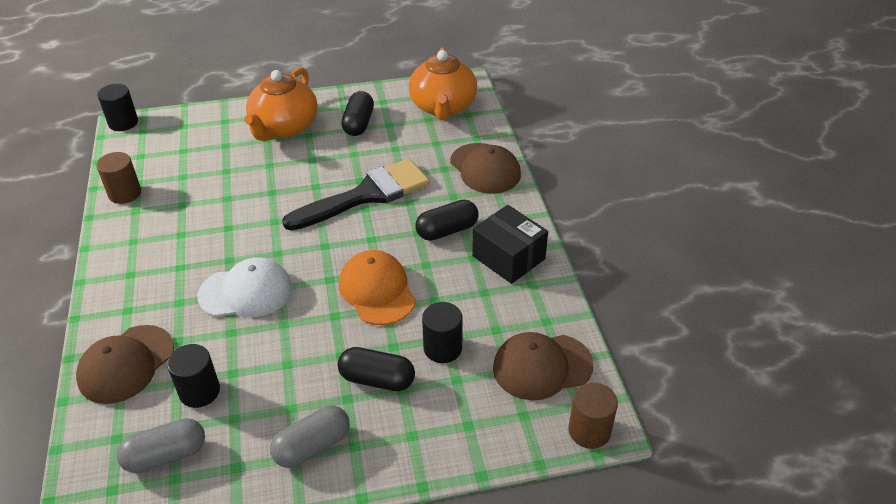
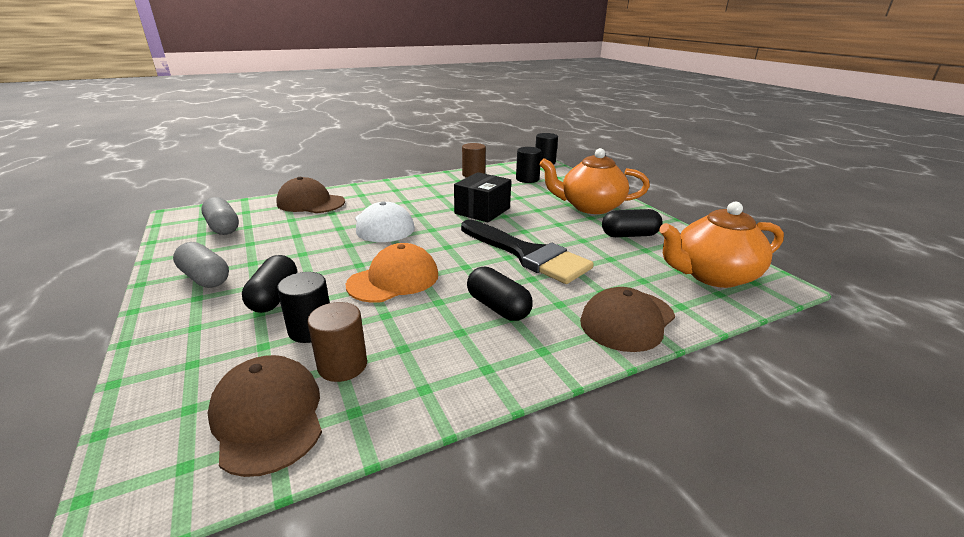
camera: 75 degrees right, 15 degrees down
black cylinder [167,344,220,408] -> black cylinder moved to [516,147,542,183]
black box [472,205,548,284] -> black box moved to [454,172,511,222]
brown cylinder [568,382,618,449] -> brown cylinder moved to [307,302,367,382]

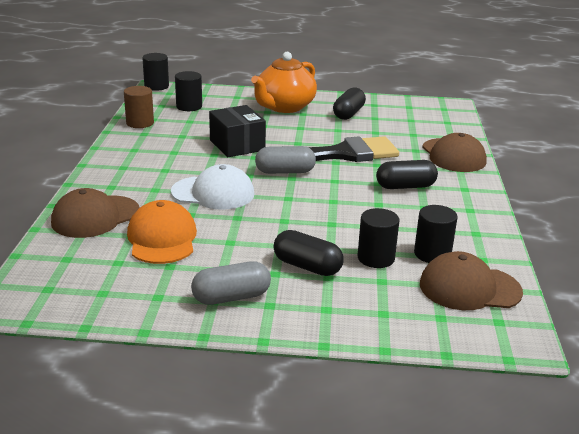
camera: 60 degrees left, 0 degrees up
grey capsule [201,197,239,235] -> grey capsule moved to [255,146,316,174]
brown cylinder [307,302,367,382] -> black cylinder [414,205,458,263]
orange cap [346,243,438,303] -> orange cap moved to [127,200,197,264]
orange teapot [659,202,784,288] -> none

